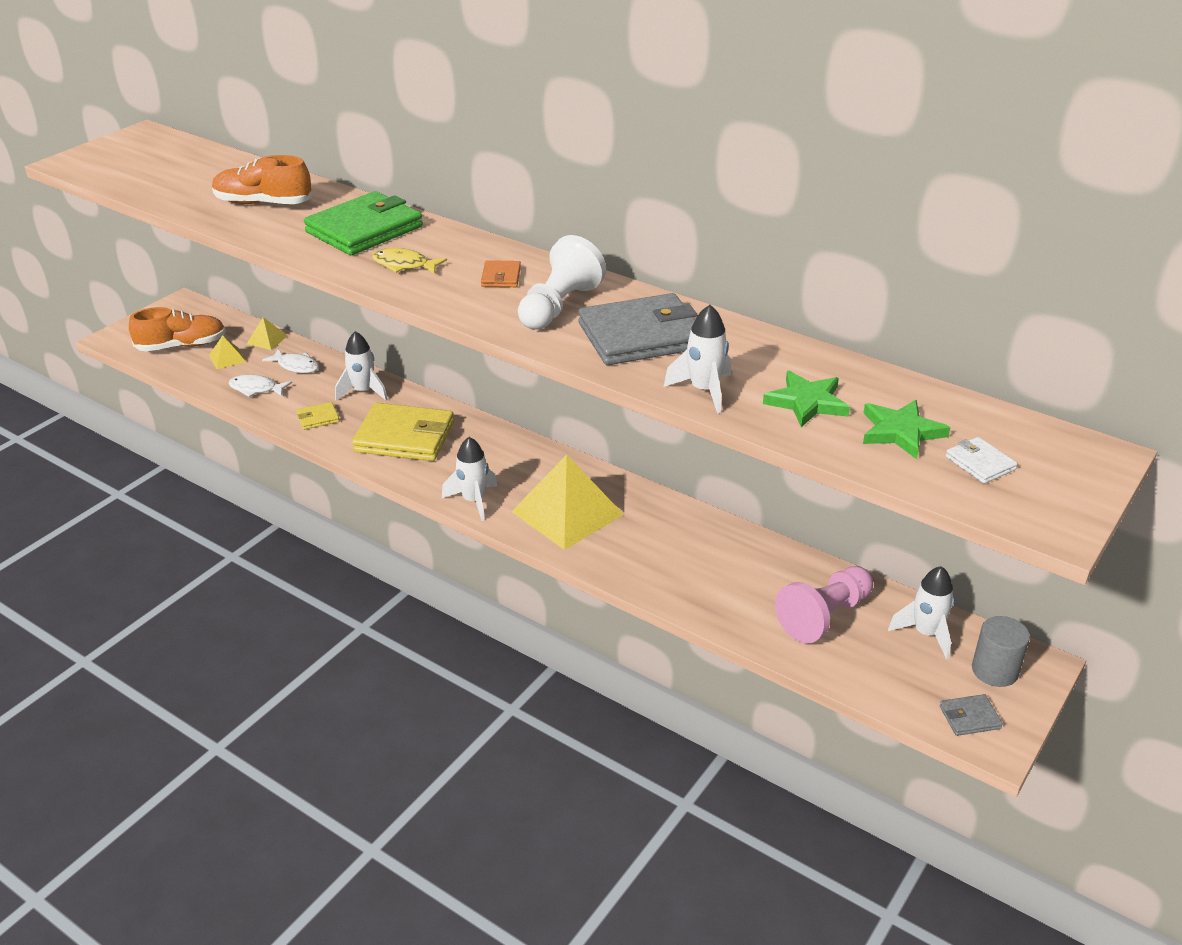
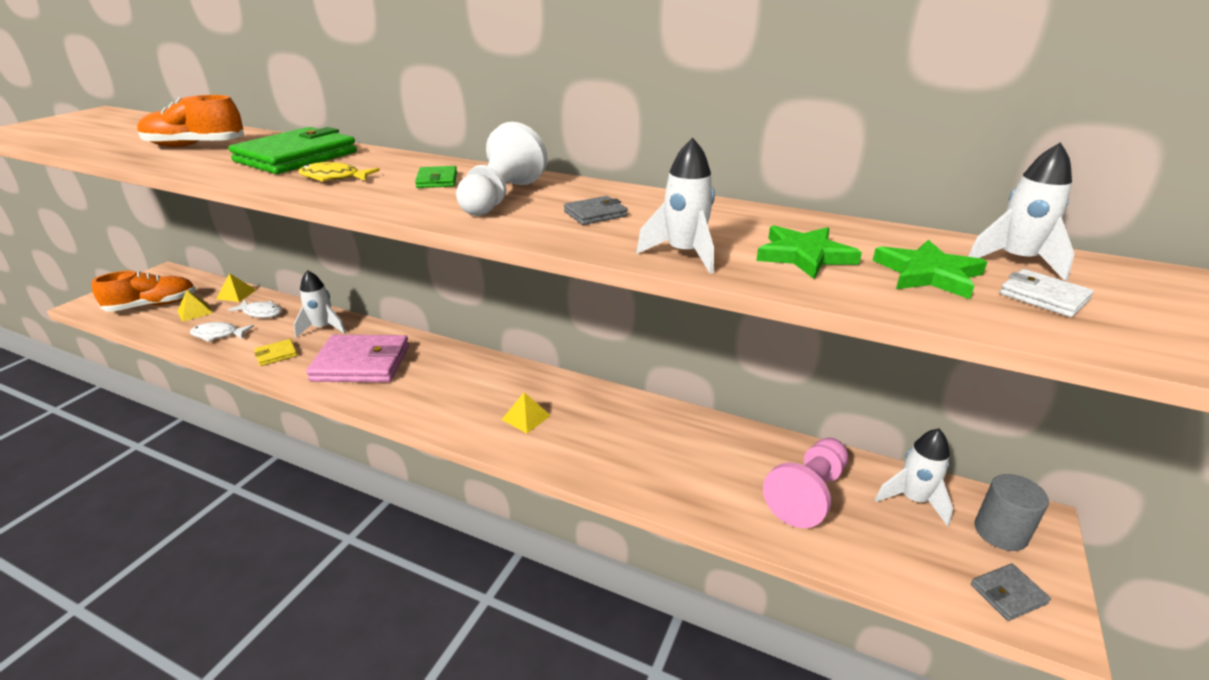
camera: 10 degrees left, 5 degrees down
yellow wallet [352,403,454,461] -> pink wallet [306,335,409,382]
white rocket [442,437,497,521] -> white rocket moved to [968,142,1074,281]
orange wallet [481,260,521,287] -> green wallet [415,166,457,188]
yellow pyramid [511,455,624,550] -> yellow pyramid [502,392,551,433], size x0.44
grey wallet [578,293,697,365] -> grey wallet [564,196,628,225], size x0.44

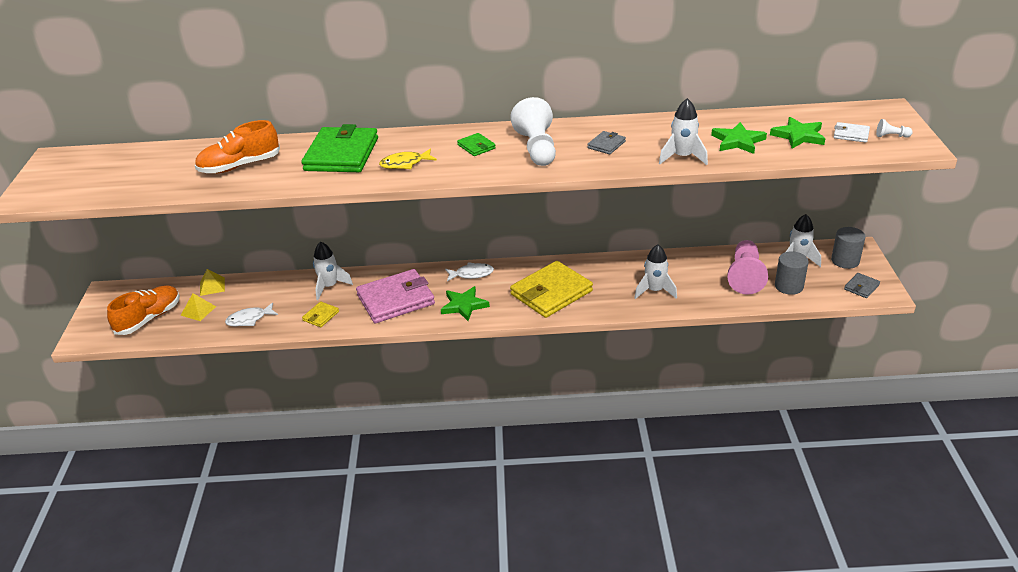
camera: 25 degrees left, 5 degrees up
white fish [228,300,282,318] -> white fish moved to [445,262,494,281]
yellow pyramid [502,392,551,433] -> yellow wallet [510,261,593,318]
white rocket [968,142,1074,281] -> white rocket moved to [634,244,677,299]
none -> green star [441,286,490,321]
none -> grey cylinder [775,251,809,295]
none -> white pawn [876,119,913,138]

